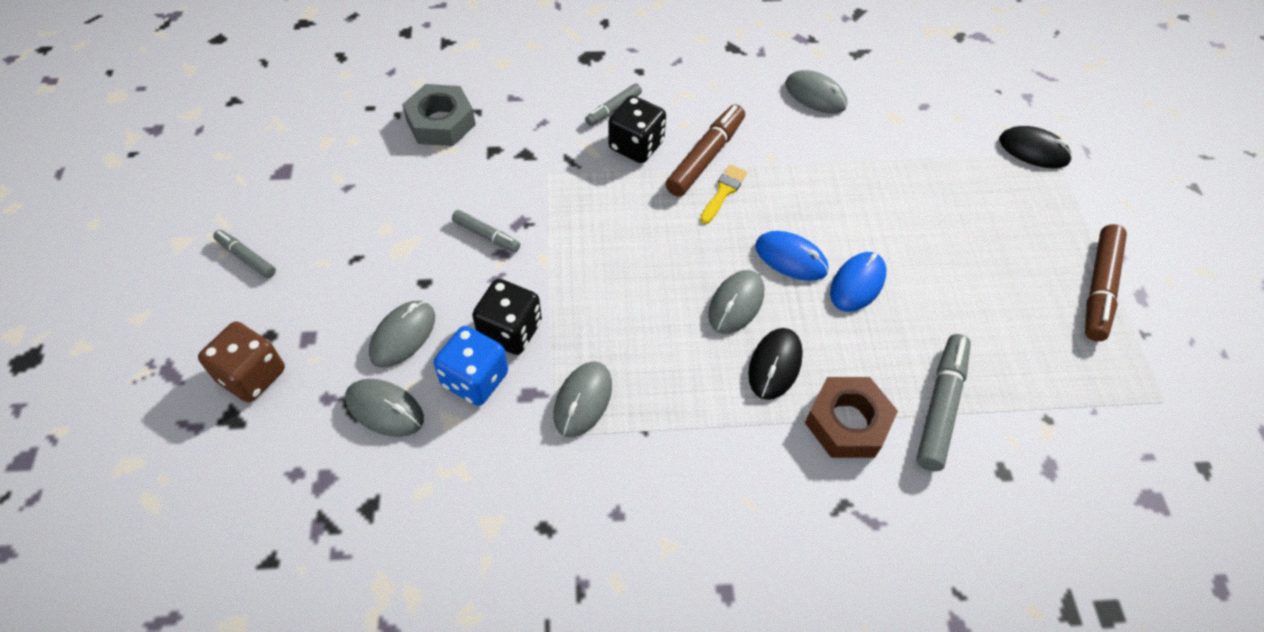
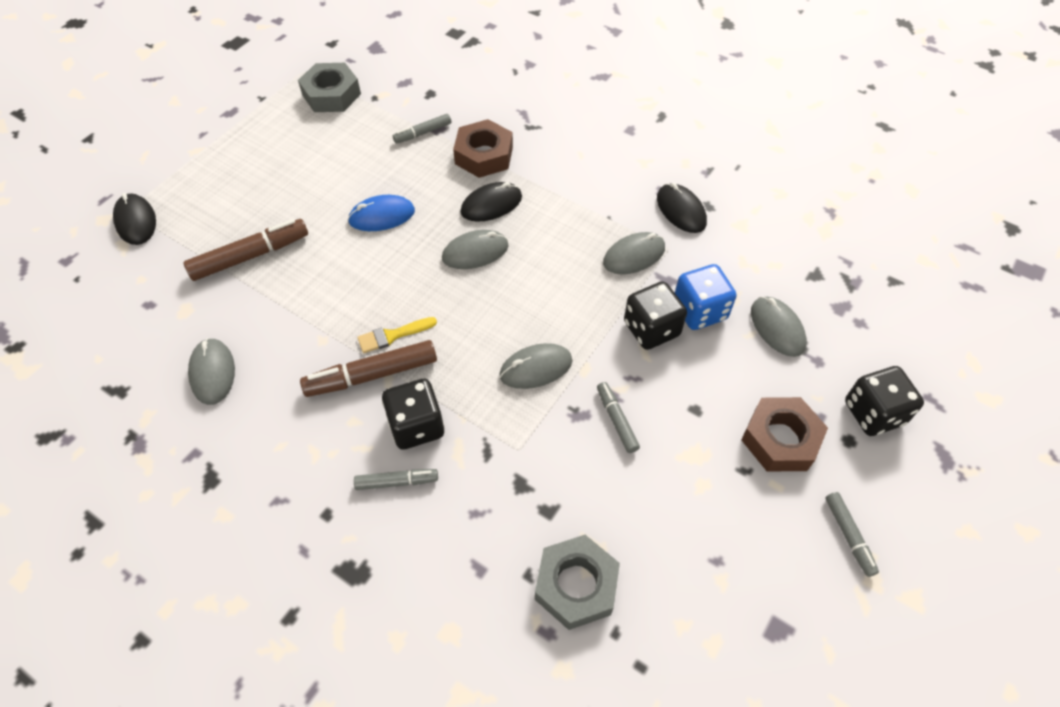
camera: 140 degrees left, 0 degrees up
brown dice [198,321,285,402] -> black dice [845,366,924,436]
grey mouse [369,301,435,368] -> grey mouse moved to [499,343,572,389]
blue mouse [755,231,829,281] -> none
grey marker [916,334,971,471] -> grey marker [393,114,451,143], size x0.57
brown marker [1085,224,1127,341] -> brown marker moved to [184,219,308,281]
none -> grey nut [298,63,361,112]
none -> black mouse [657,183,707,233]
none -> brown nut [741,397,828,472]

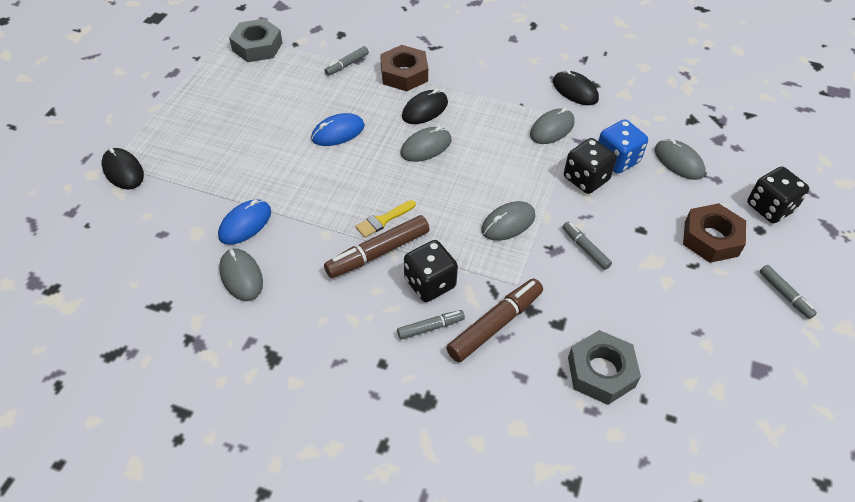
camera: 15 degrees left, 5 degrees down
brown marker [184,219,308,281] -> brown marker moved to [446,278,543,362]
none -> blue mouse [218,199,271,245]

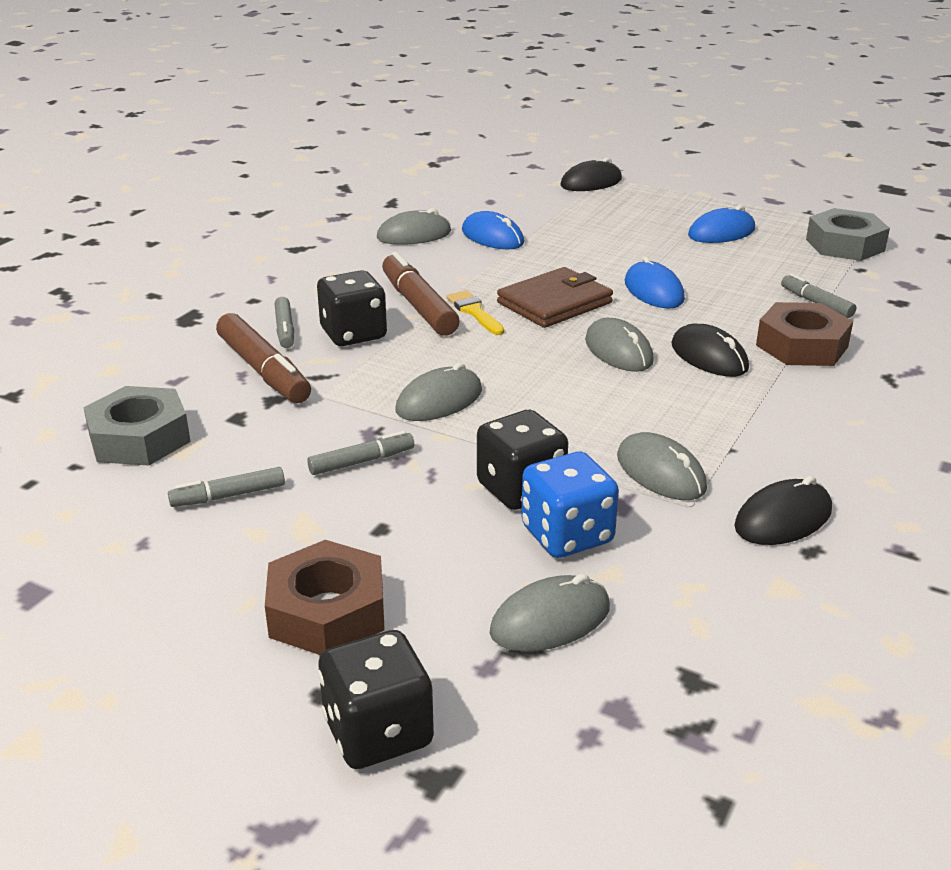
camera: 100 degrees right, 20 degrees down
grey mouse [481,201,535,241] -> grey mouse turned 75 degrees clockwise [395,363,482,421]
grey marker [759,265,817,319] -> grey marker moved to [168,467,285,507]
none -> brown wallet [497,267,613,328]
none -> blue mouse [688,205,755,243]

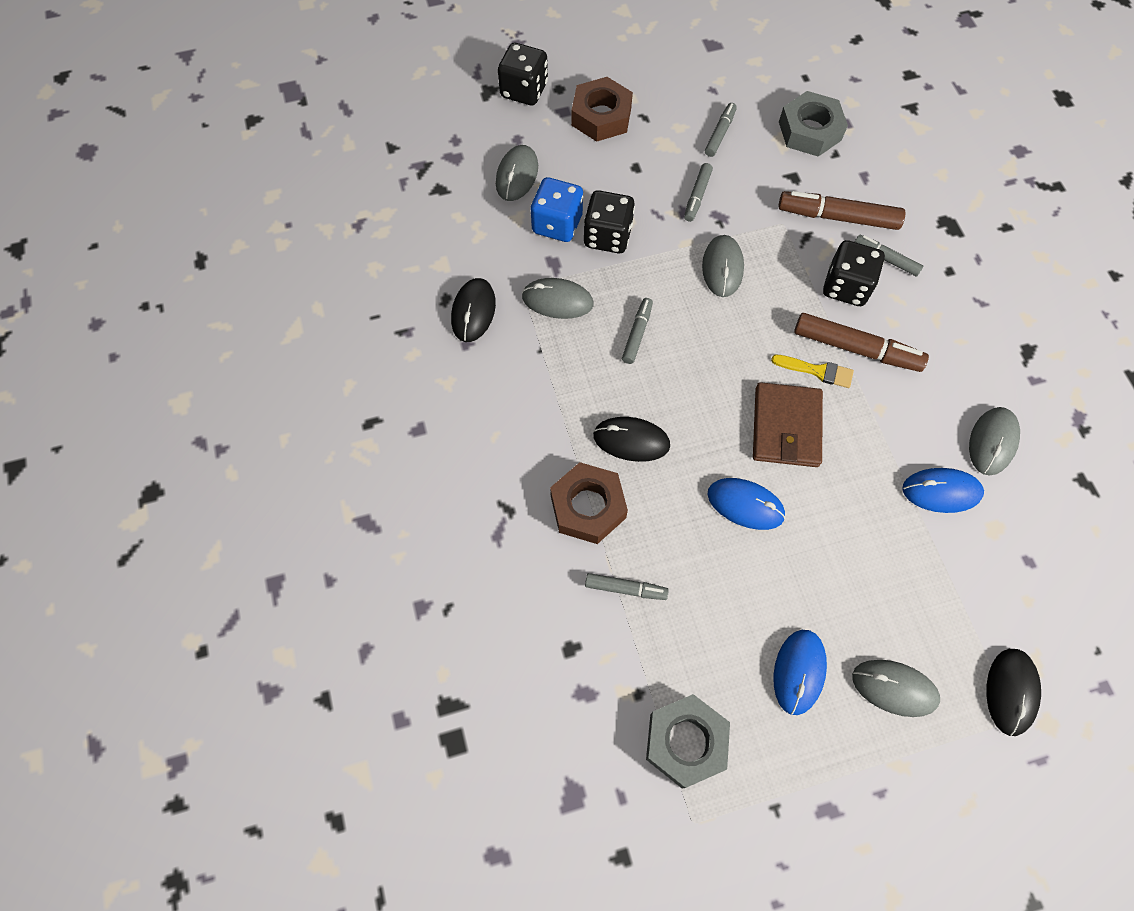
camera: 135 degrees right, 35 degrees up
grey mouse [585,318,654,372] -> grey mouse moved to [852,660,940,717]
none -> grey marker [622,298,653,364]

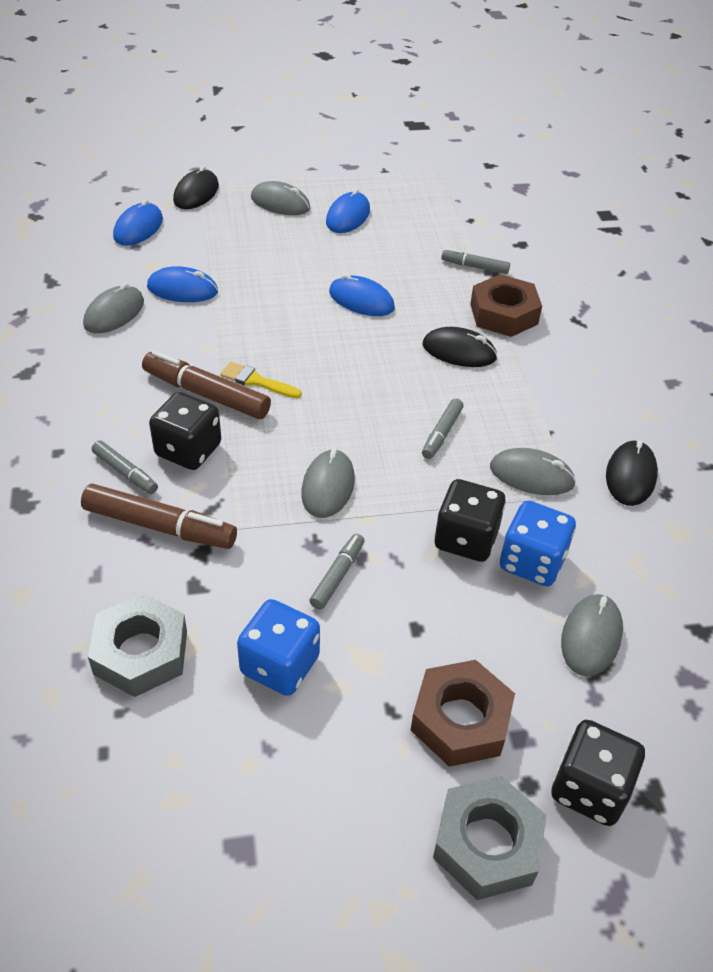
camera: 175 degrees left, 20 degrees down
grey nut [646,694,730,789] -> grey nut moved to [433,776,547,900]
grey marker [705,103,737,157] -> blue dice [237,599,320,696]
brown wallet [753,382,823,467] -> none
none -> blue mouse [113,199,163,246]

